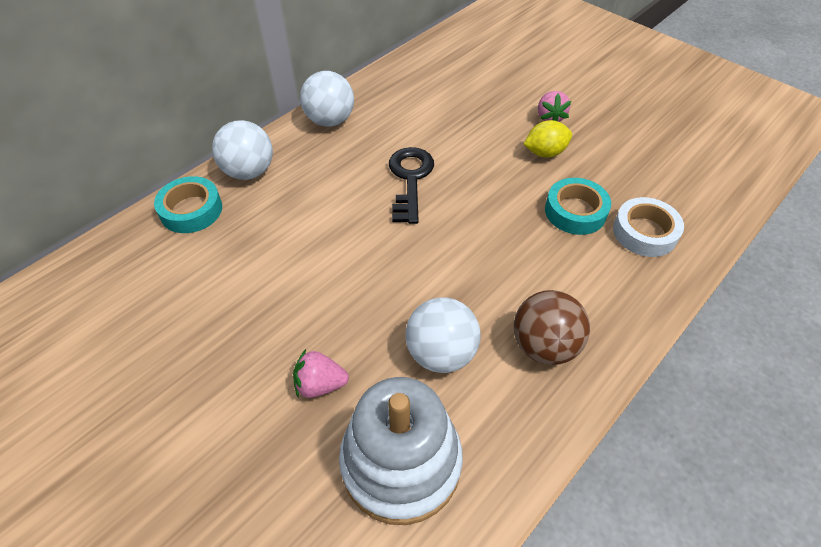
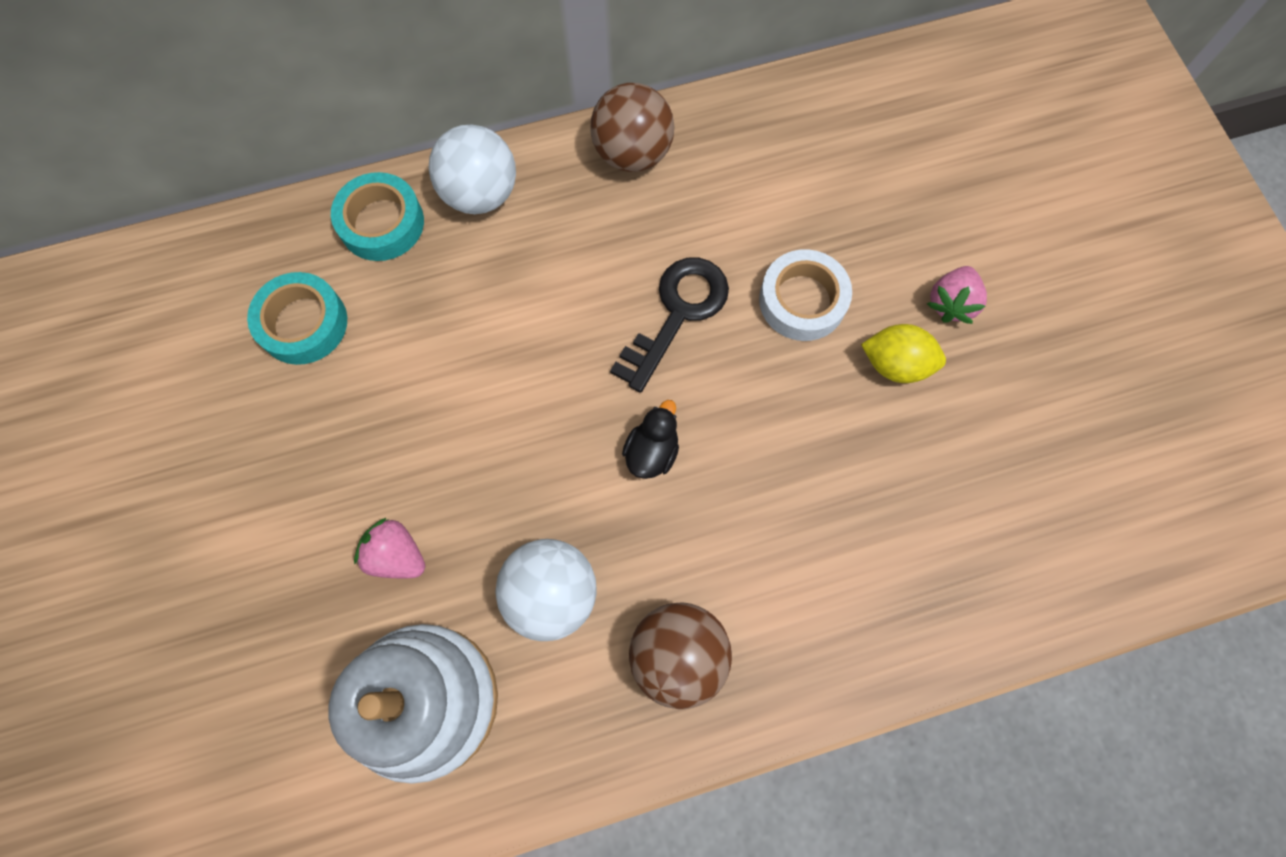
camera: 30 degrees right, 20 degrees up
white ball [300,71,354,127] -> brown ball [590,83,675,172]
turquoise tape [545,178,611,235] -> turquoise tape moved to [247,272,347,365]
white tape [613,197,684,257] -> white tape moved to [759,249,852,341]
none -> black duck [622,400,679,479]

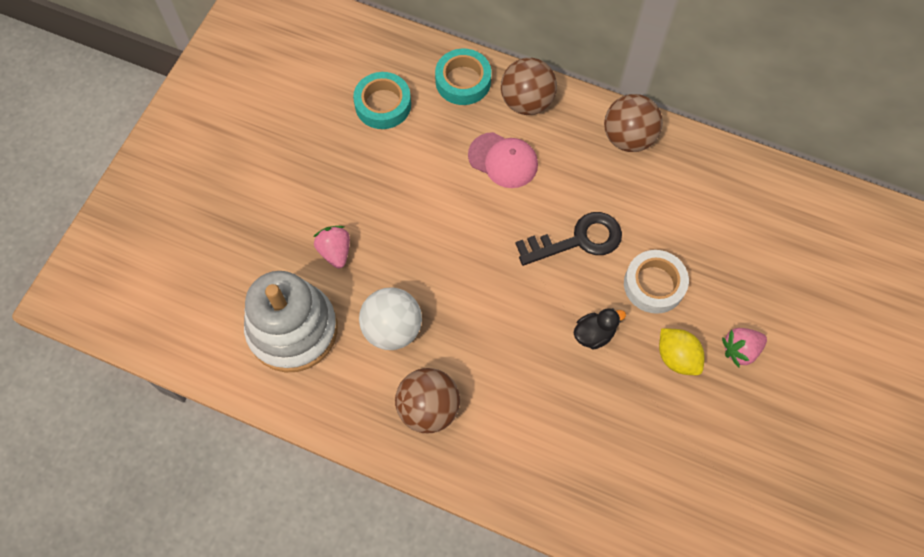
camera: 40 degrees right, 5 degrees down
white ball [429,125,516,214] -> brown ball [501,58,557,115]
black duck [622,400,679,479] -> black duck moved to [574,308,626,349]
none -> pink cap [468,132,538,188]

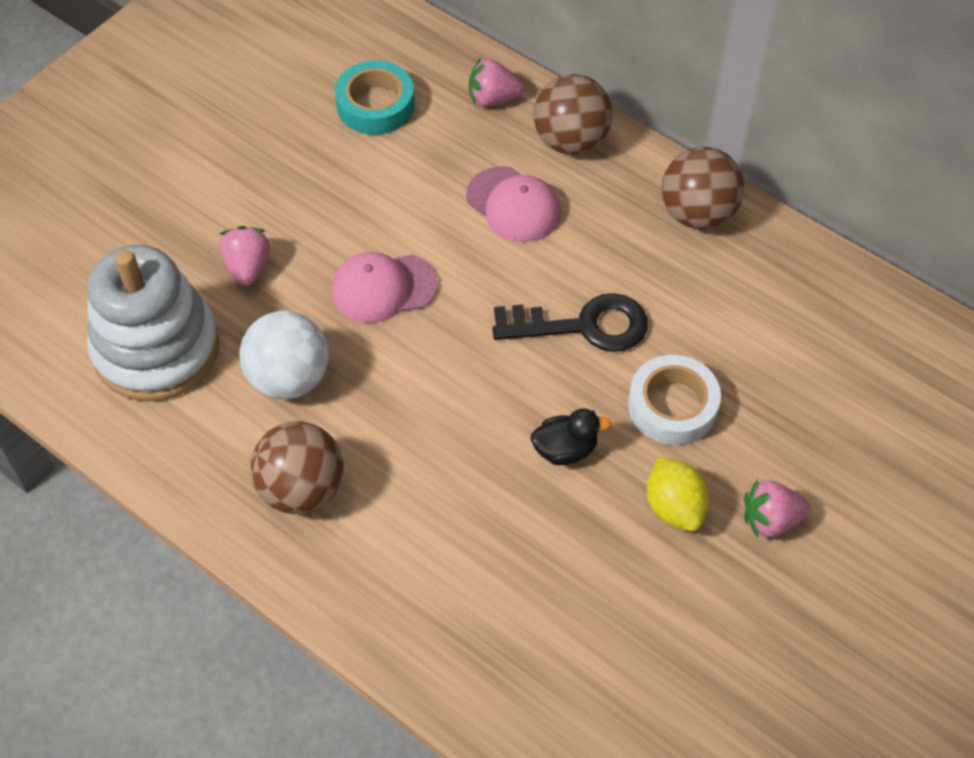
camera: 15 degrees right, 10 degrees down
turquoise tape [435,49,491,105] -> pink strawberry [469,57,524,107]
none -> pink cap [332,252,438,323]

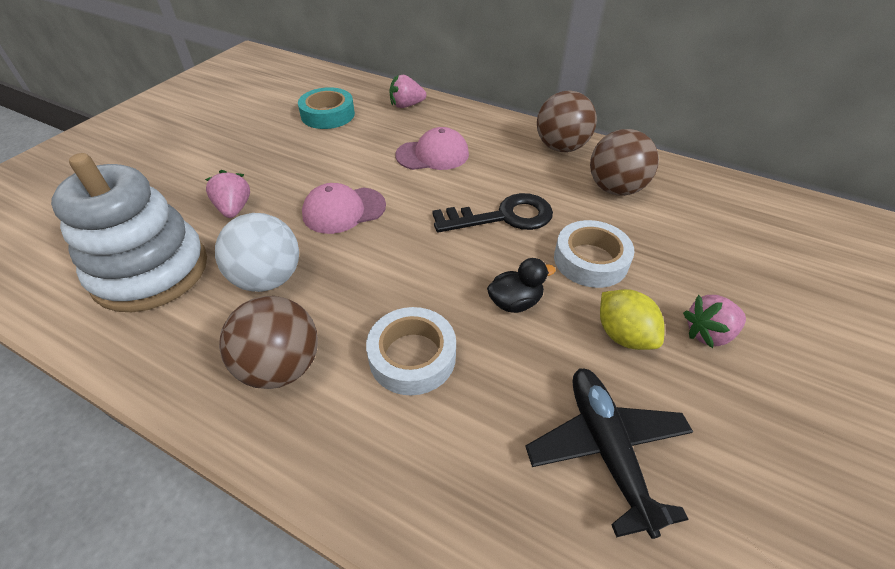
camera: 10 degrees left, 10 degrees down
pink cap [466,166,561,243] -> pink cap turned 45 degrees counterclockwise [395,127,469,170]
brown ball [534,74,613,155] -> brown ball moved to [590,129,659,196]
none -> white tape [366,307,456,395]
none -> black plane [525,368,693,539]

